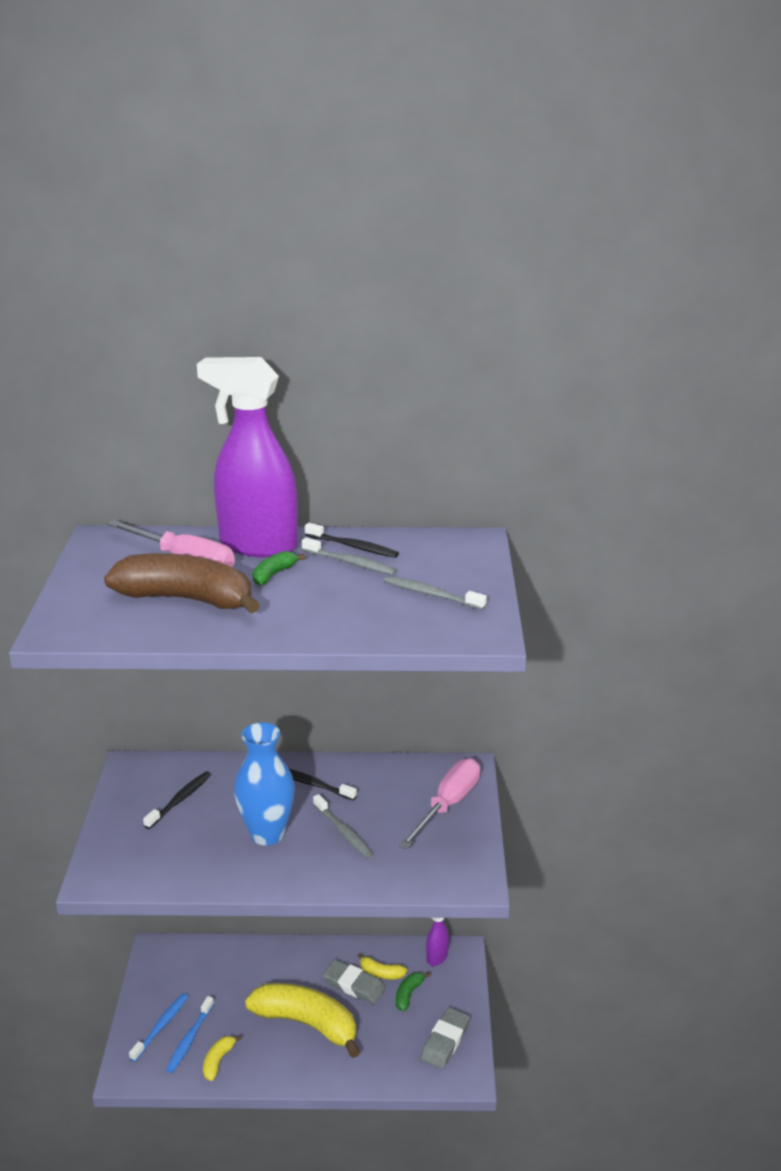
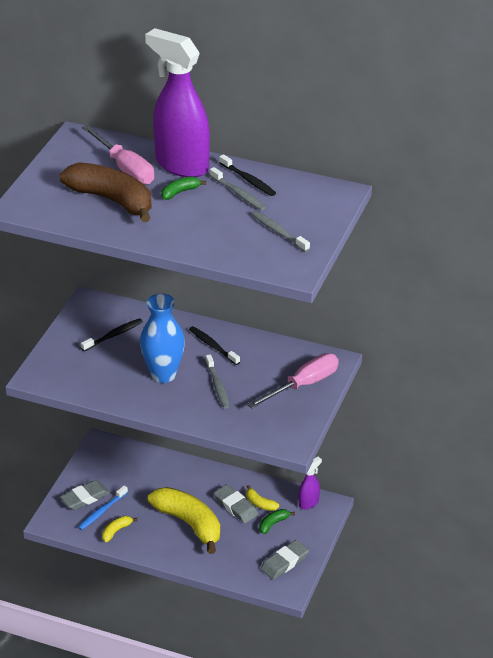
camera: 20 degrees right, 10 degrees up
blue toothbrush [129,993,188,1062] -> grey eraser [60,480,110,510]

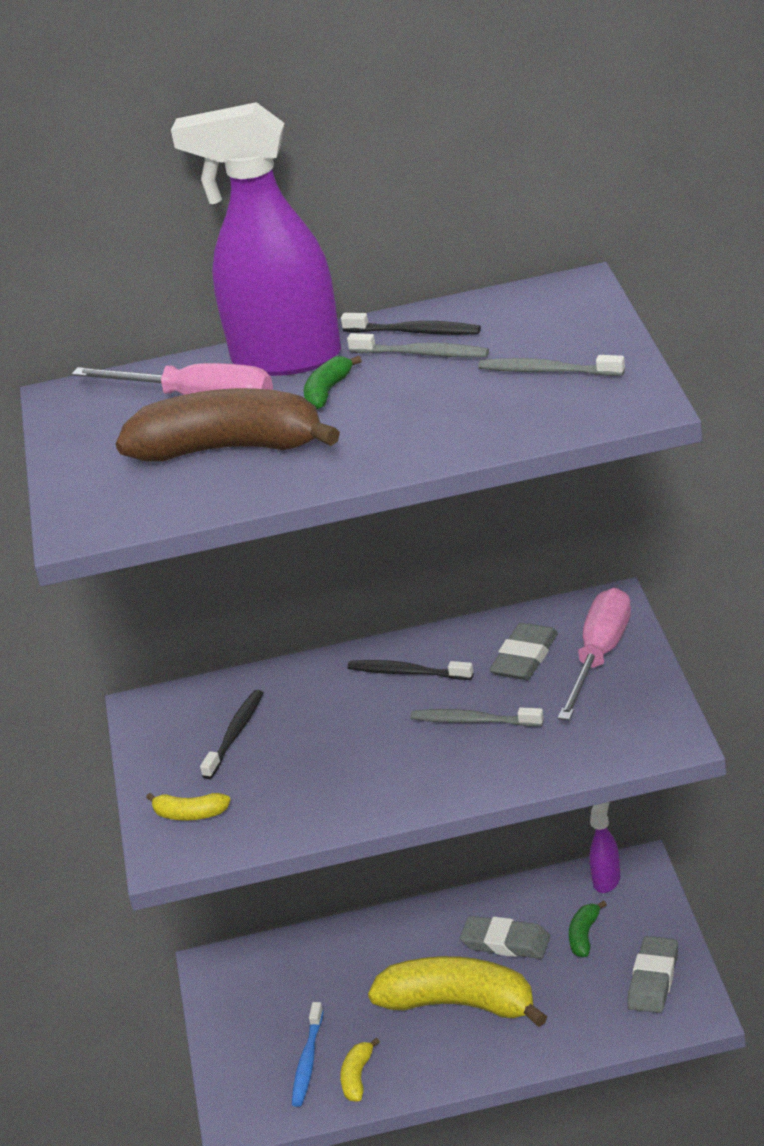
camera: 25 degrees left, 5 degrees down
grey eraser [60,480,110,510] -> grey eraser moved to [489,623,558,680]
blue vase [140,294,185,383] -> none
grey toothbrush [206,354,230,409] -> grey toothbrush turned 150 degrees clockwise [411,707,544,727]
yellow banana [246,485,279,511] -> yellow banana moved to [146,793,231,821]

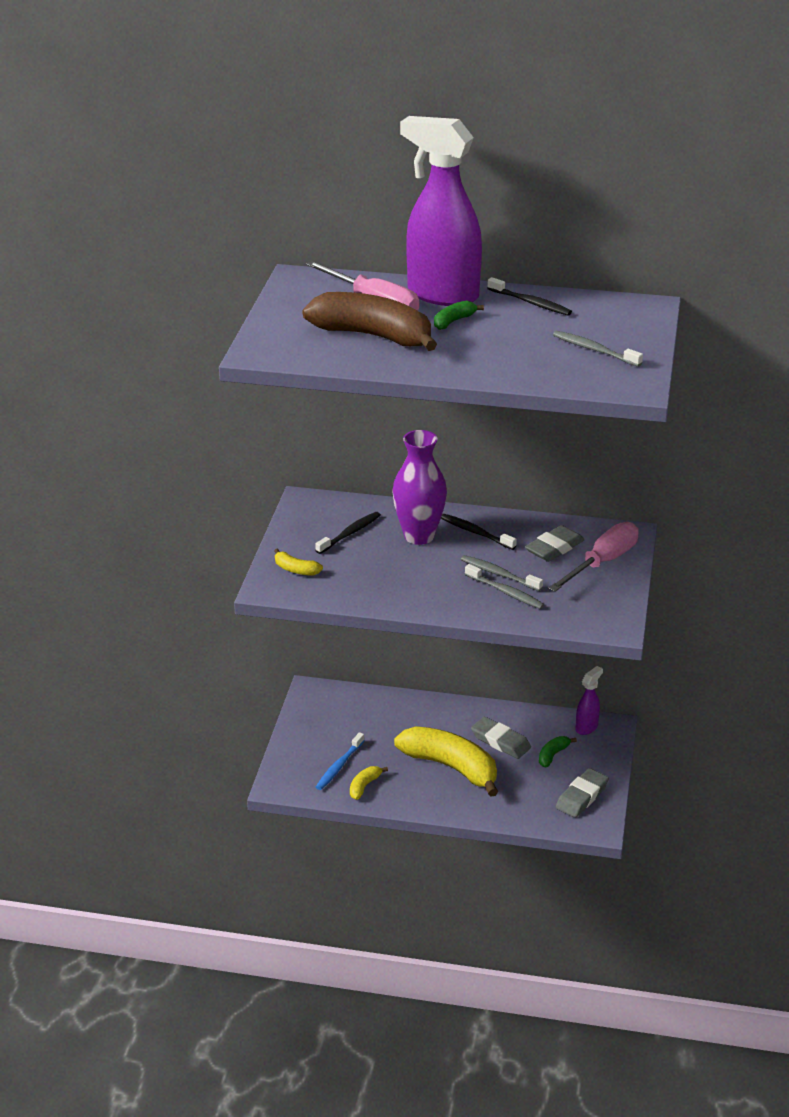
camera: 15 degrees right, 0 degrees up
grey toothbrush [347,333,489,358] -> grey toothbrush moved to [465,564,545,609]
none -> purple vase [392,430,447,545]

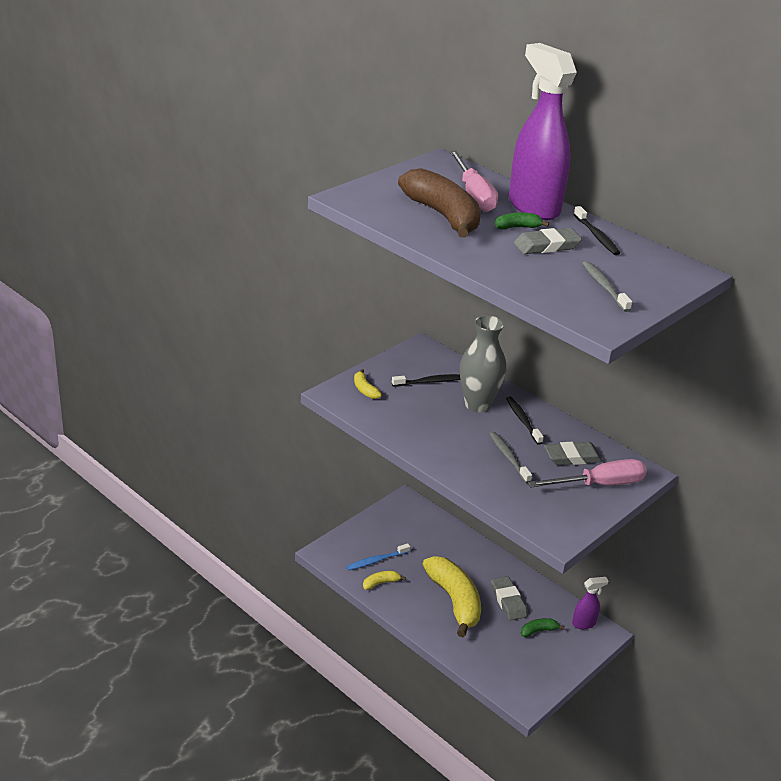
camera: 30 degrees right, 0 degrees up
purple vase [392,430,447,545] -> grey vase [460,315,506,412]
grey toothbrush [465,564,545,609] -> none
grey eraser [556,768,609,818] -> grey eraser moved to [514,228,582,254]

